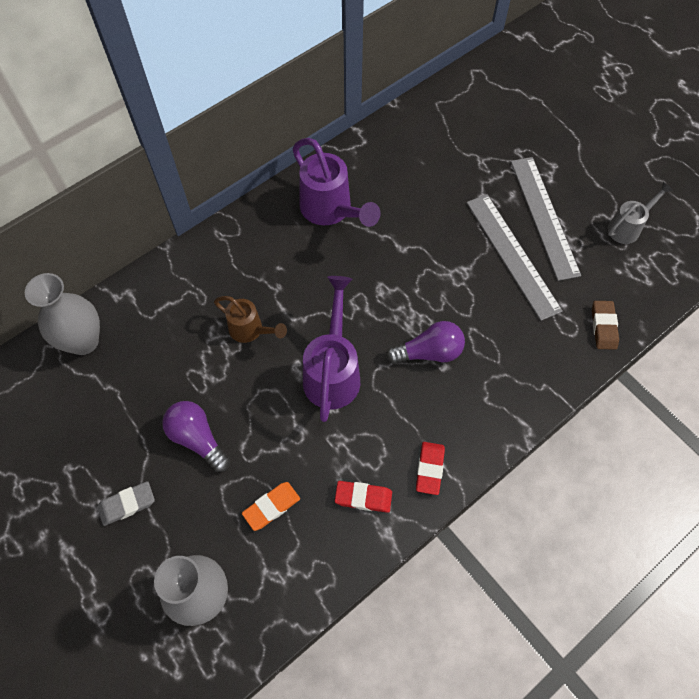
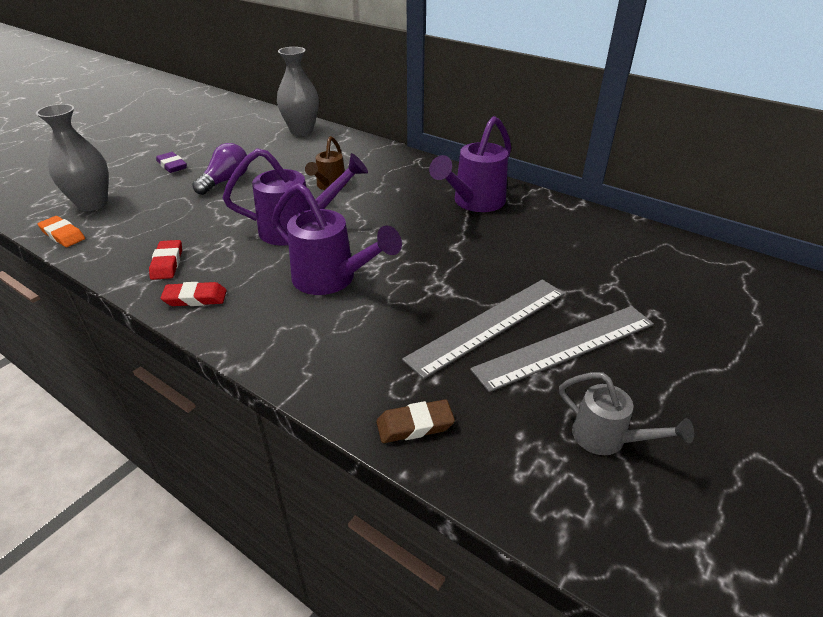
camera: 75 degrees right, 25 degrees down
grey eraser [97,481,155,526] -> purple eraser [156,152,187,173]
orange eraser [242,482,300,531] -> orange eraser moved to [38,216,85,247]
purple light bulb [386,321,465,364] -> purple watering can [272,183,402,295]

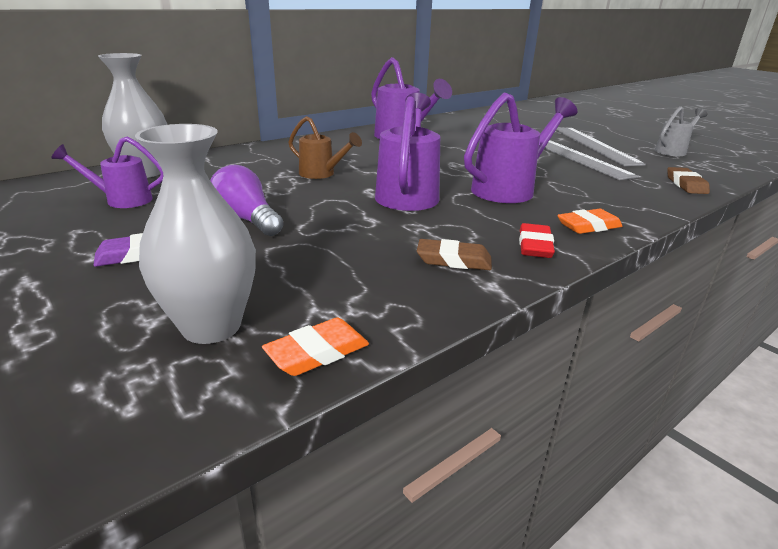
camera: 75 degrees left, 10 degrees down
red eraser [149,240,182,280] -> brown eraser [417,239,492,270]
none -> purple watering can [51,136,163,208]
none -> orange eraser [557,209,622,234]

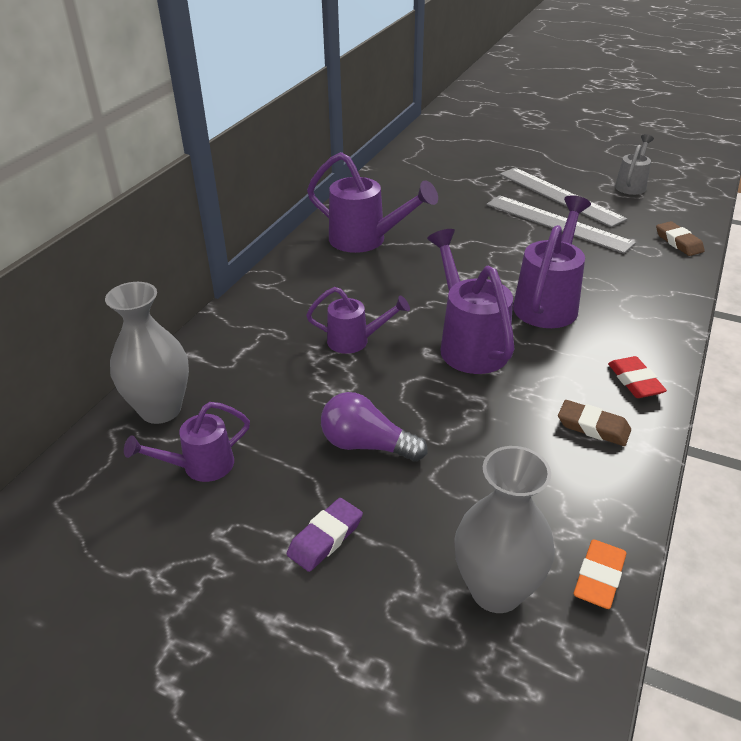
camera: 25 degrees left, 10 degrees up
brown watering can [288,116,362,179] -> purple watering can [306,287,410,354]
brown eraser [417,239,492,270] -> brown eraser turned 45 degrees clockwise [558,400,631,446]
orange eraser [557,209,622,234] -> none

